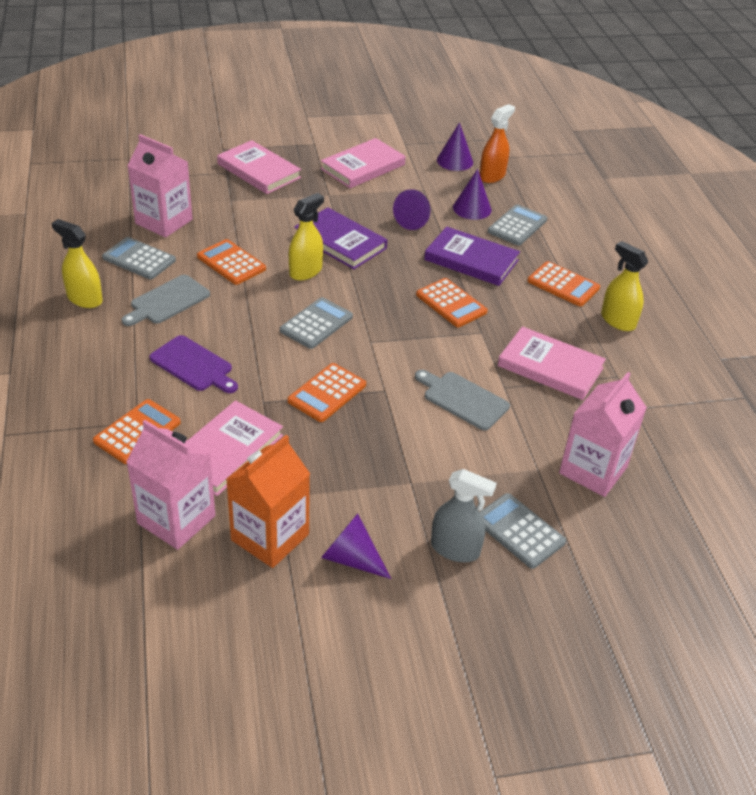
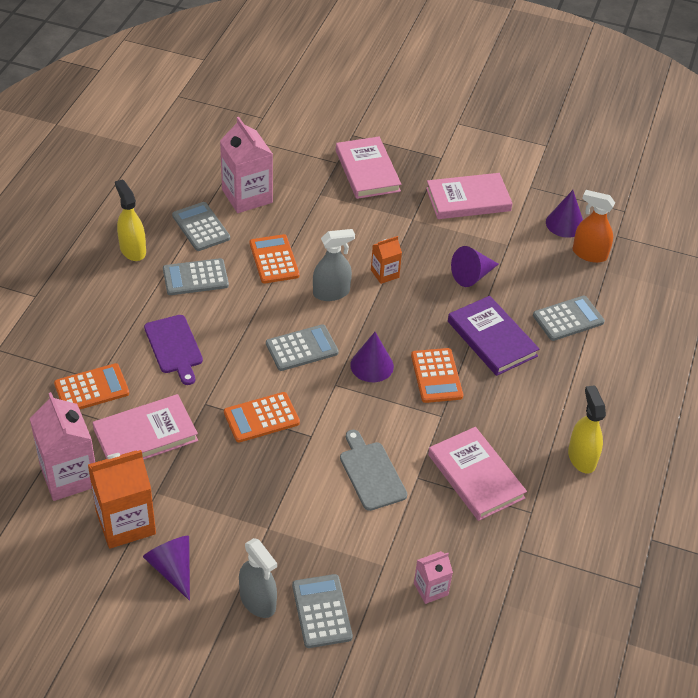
camera: 30 degrees right, 5 degrees up
grey cutting board [122,275,210,326] -> grey calculator [163,258,229,295]
yellow spray bottle [289,193,324,280] -> grey spray bottle [313,229,355,301]
purple book [294,207,387,269] -> orange carton [371,236,402,284]
purple cone [453,169,491,220] -> purple cone moved to [350,332,394,382]
orange spray bottle [480,104,515,183] -> orange spray bottle turned 135 degrees counterclockwise [572,190,615,263]
orange calculator [527,261,600,307] -> none
pink carton [559,372,647,497] -> pink carton [414,551,453,604], size x0.53

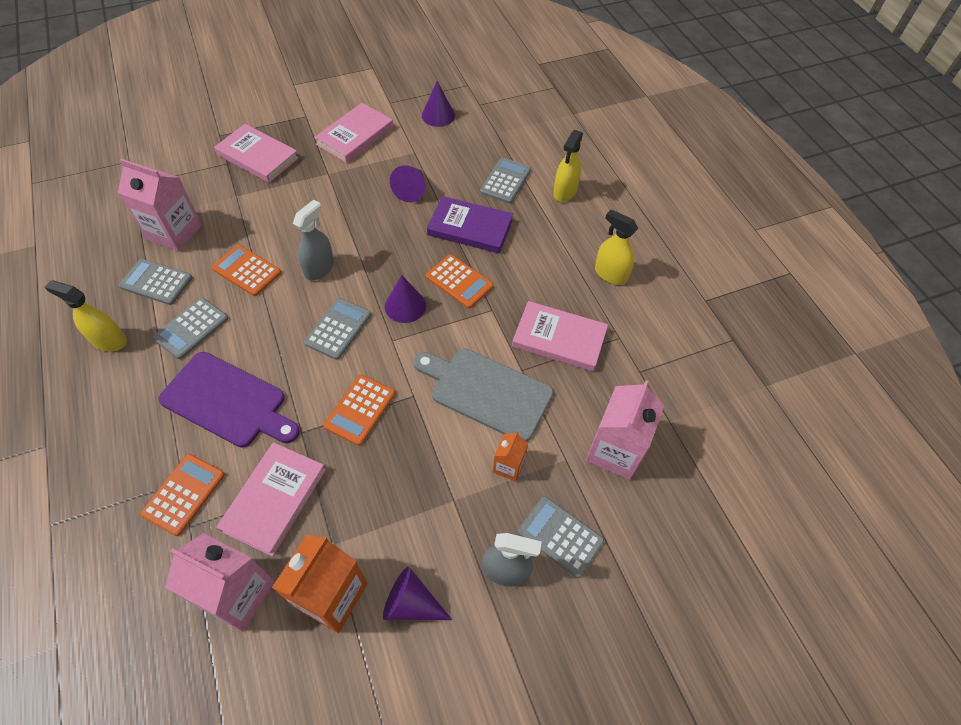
camera: 40 degrees left, 10 degrees up
purple cutting board [144,315,203,385] -> purple cutting board [158,352,300,448], size x1.53
grey cutting board [340,430,407,511] -> grey cutting board [414,349,553,441], size x1.53
orange carton [371,236,402,284] -> orange carton moved to [493,432,528,482]
pink carton [414,551,453,604] -> pink carton [586,380,664,480], size x1.90
orange spray bottle [572,190,615,263] -> none
none -> yellow spray bottle [553,130,583,202]

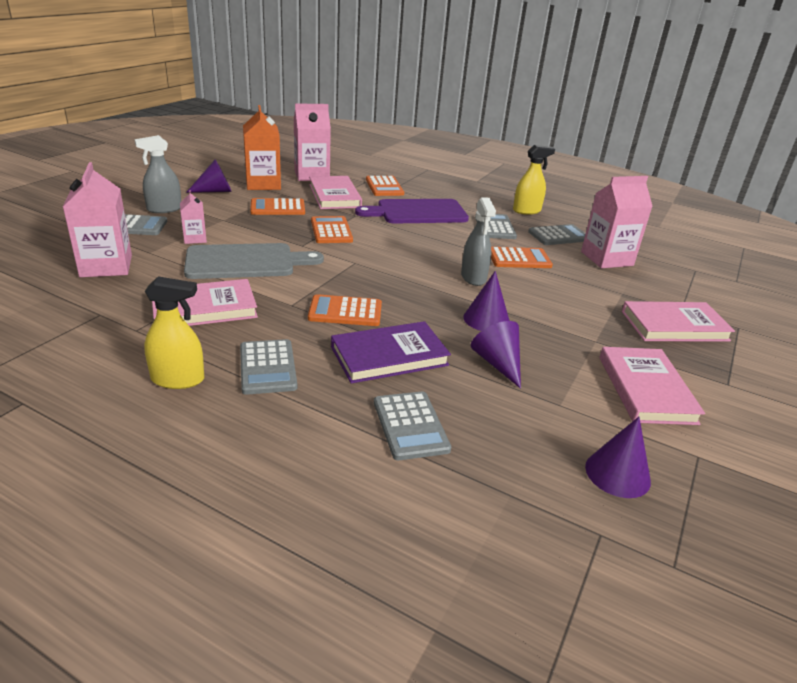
camera: 140 degrees right, 25 degrees down
grey calculator [304,298,371,360] -> grey calculator moved to [240,339,297,395]
purple cone [385,275,426,323] -> purple cone moved to [463,271,510,331]
orange carton [493,432,528,482] -> pink carton [180,190,207,244]
yellow spray bottle [553,130,583,202] -> none
none -> orange calculator [250,198,305,215]

